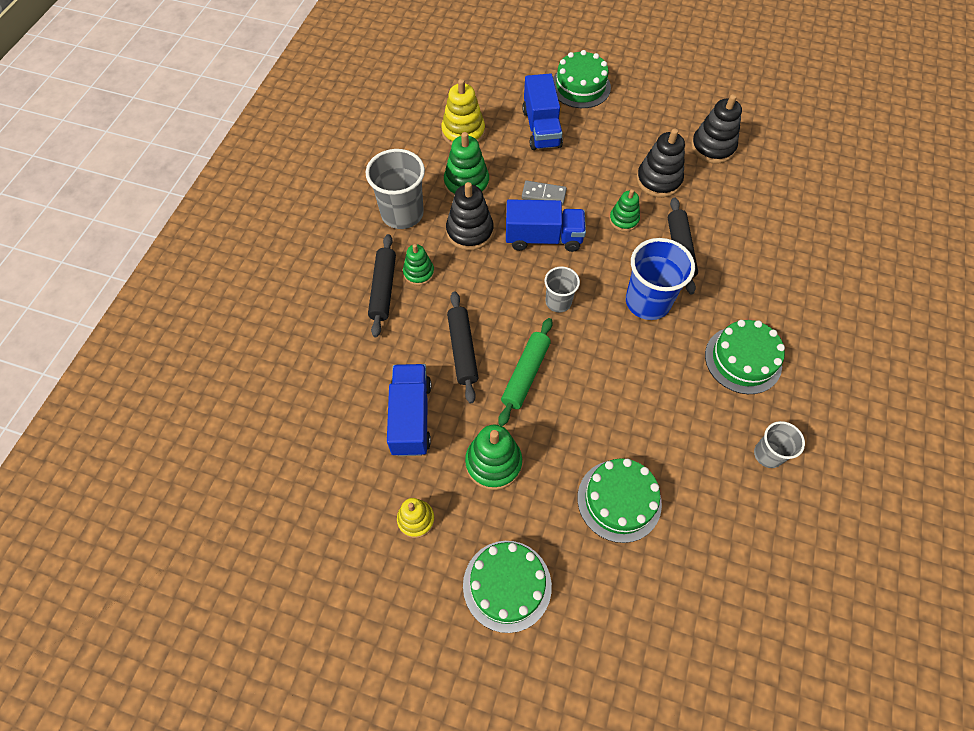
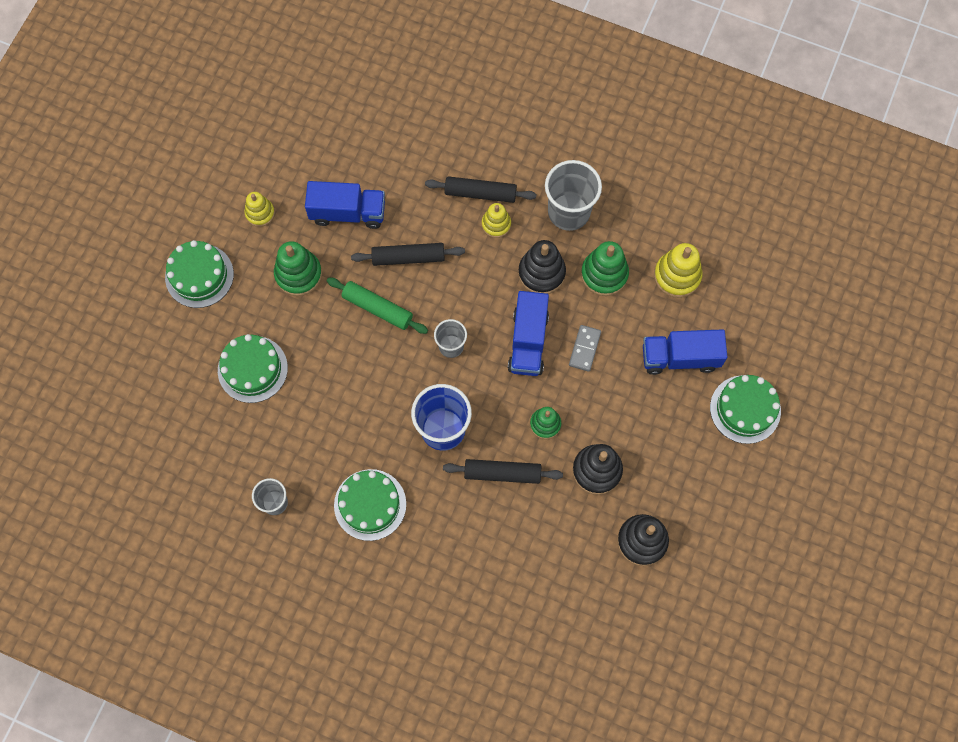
camera: 95 degrees right, 10 degrees up
green stacking toy [403,244,434,286] -> yellow stacking toy [482,203,511,238]

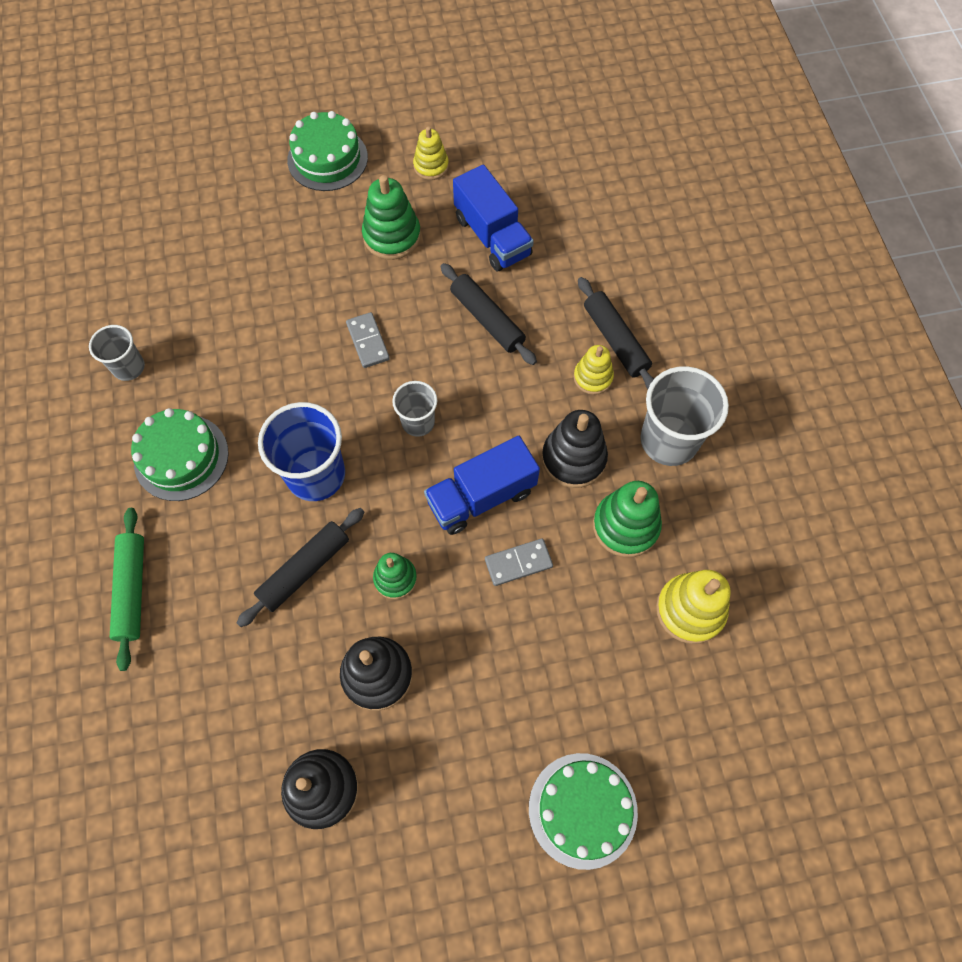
camera: 55 degrees right, 5 degrees down
green cake [218,334,288,403] -> none
green rolling pin [327,278,428,334] -> green rolling pin moved to [110,508,144,671]
black rolling pin [443,459,563,484] -> black rolling pin turned 75 degrees clockwise [237,508,364,627]
blue truck [643,329,727,375] -> none
none -> grey domino [346,312,390,368]

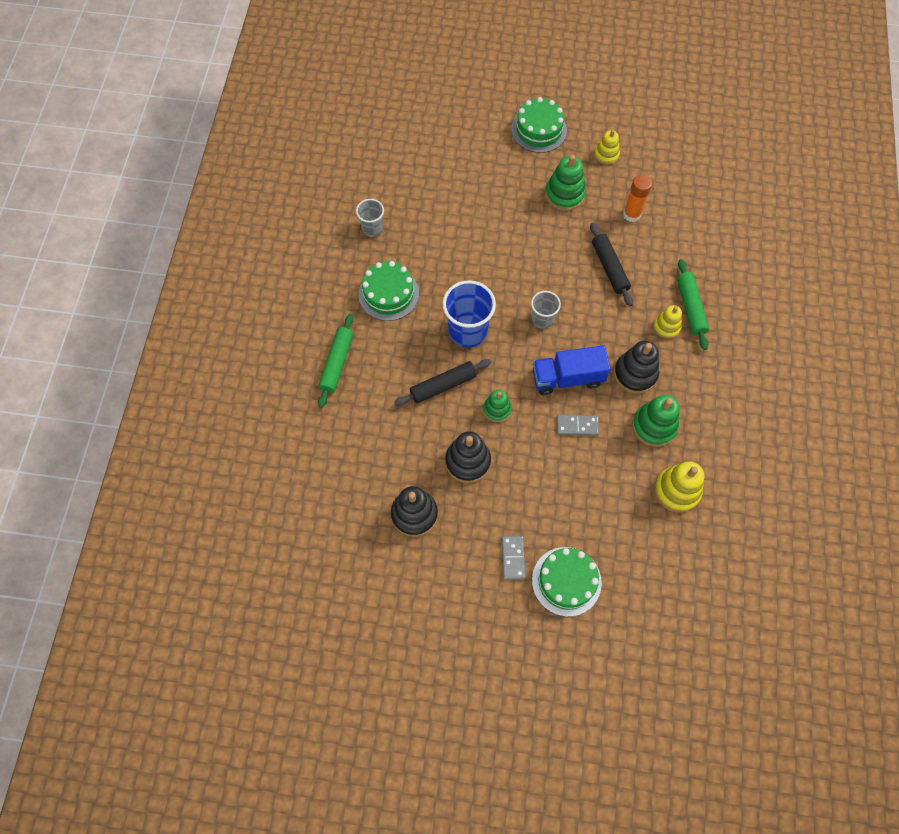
camera: 20 degrees right, 0 degrees up
grey domino [346,312,390,368] -> grey domino moved to [502,535,525,580]
blue truck [453,165,534,272] -> orange glue stick [623,174,652,222]
black rolling pin [578,277,654,389] -> green rolling pin [677,259,709,350]
grey cup [640,366,729,466] -> none

